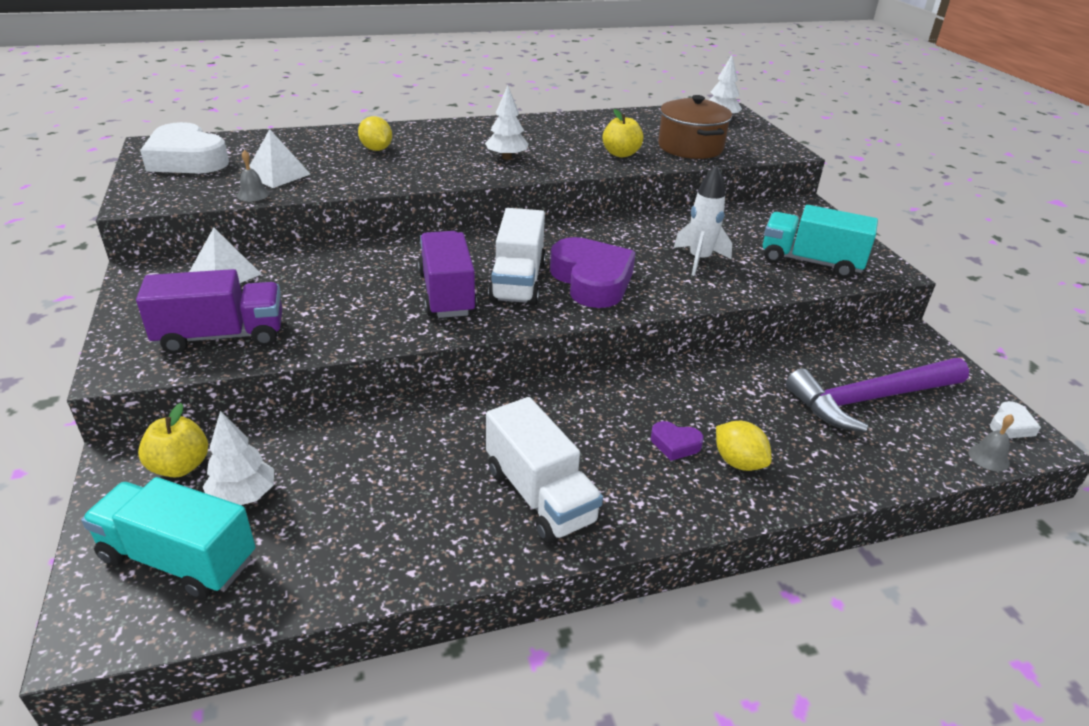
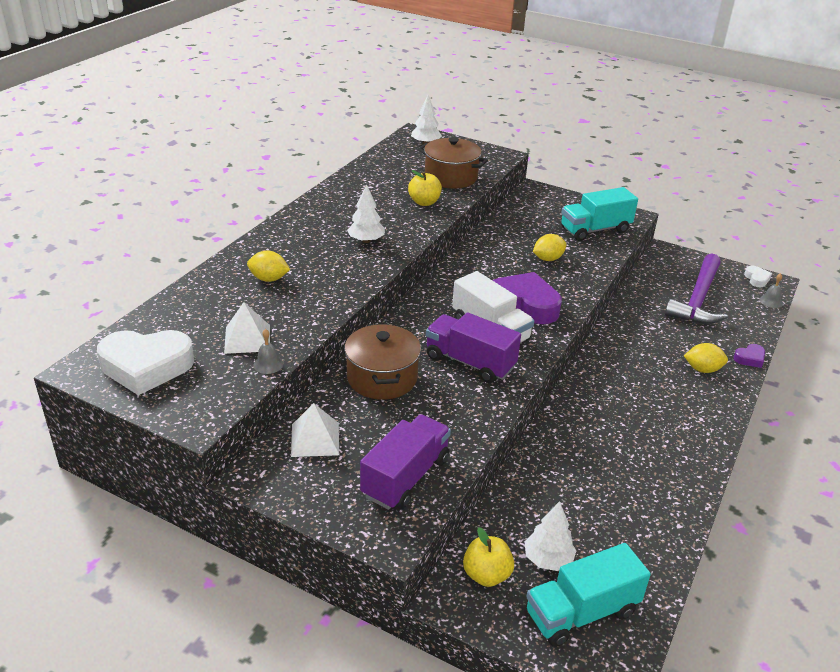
camera: 45 degrees left, 0 degrees up
white truck [486,397,603,544] -> none
purple heart [651,421,704,461] -> purple heart moved to [733,344,765,368]
white rocket [674,165,732,276] -> yellow lemon [533,234,567,261]
none -> brown pot [344,324,421,400]

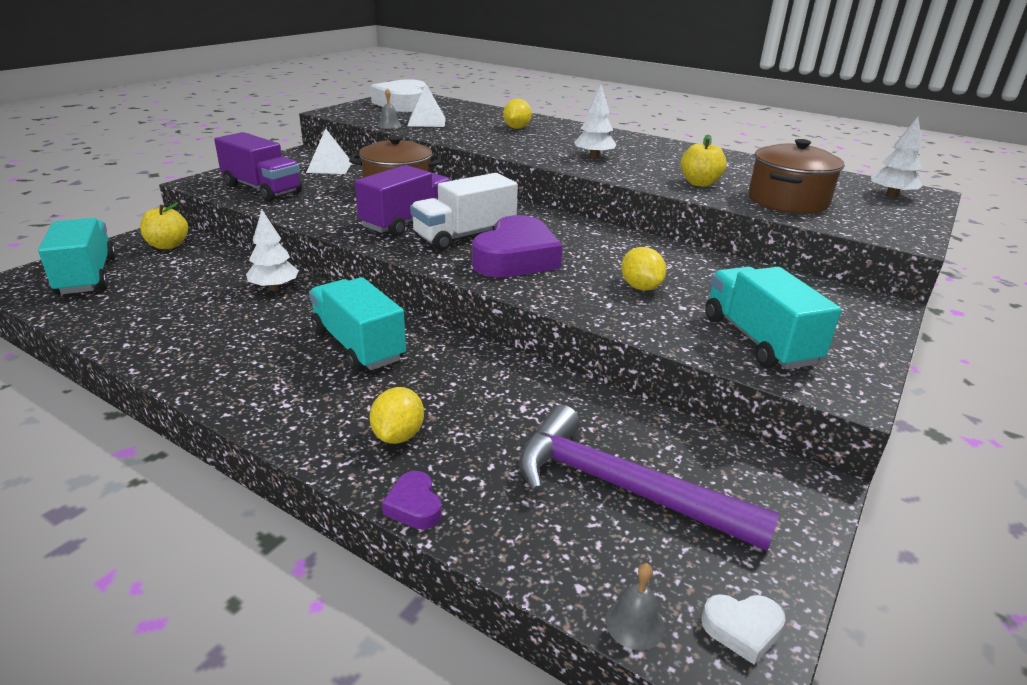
camera: 95 degrees right, 5 degrees down
white tree [525,501,576,571] -> white tree moved to [246,210,299,291]
none -> turquoise truck [309,277,406,372]

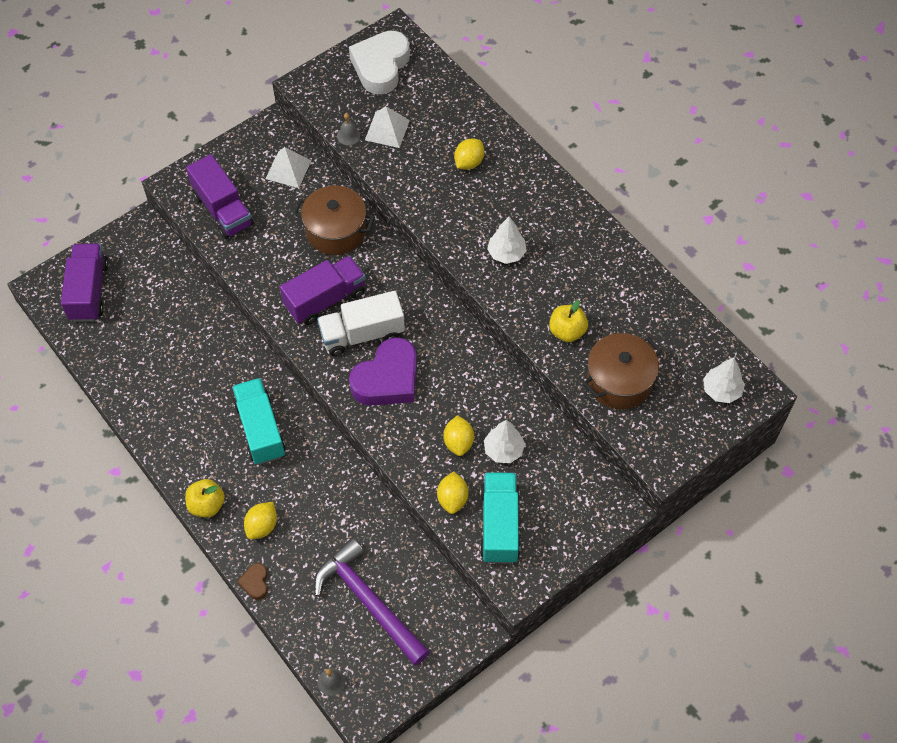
camera: 20 degrees right, 30 degrees up
turquoise truck [38,218,116,295] -> purple truck [61,244,109,322]
yellow apple [140,202,188,249] -> yellow apple moved to [185,479,225,517]
white tree [246,210,299,291] -> white tree moved to [484,420,525,463]
purple heart [382,471,442,529] -> brown heart [237,563,268,600]
white heart [701,594,786,664] -> none
none -> yellow lemon [437,471,469,514]

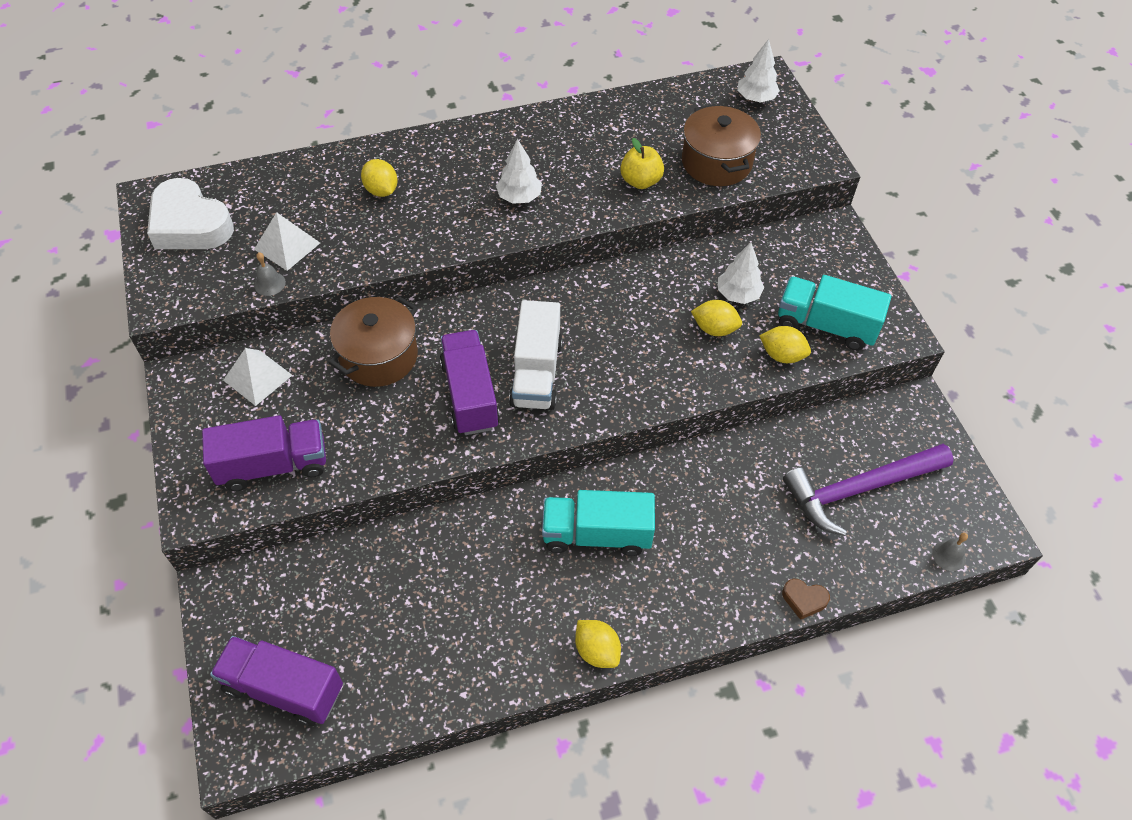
camera: 70 degrees left, 5 degrees down
yellow apple [185,479,225,517] -> none
yellow lemon [244,502,277,539] -> yellow lemon moved to [575,620,621,668]
purple heart [349,337,417,406] -> none

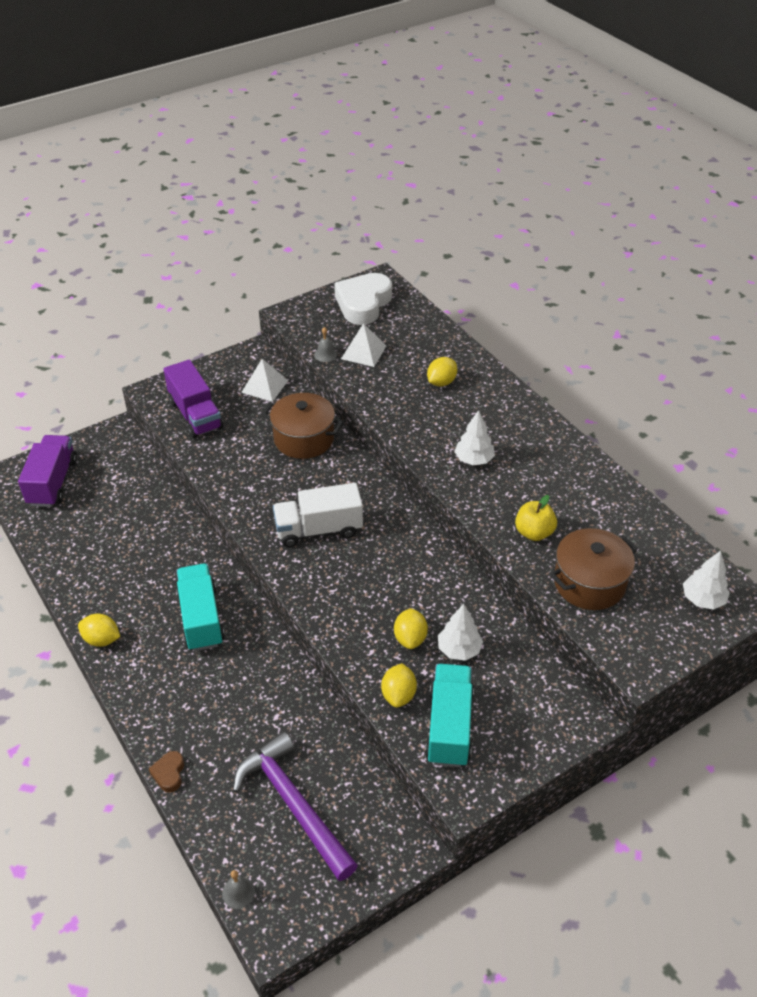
camera: 75 degrees right, 10 degrees down
purple truck [440,330,500,435] -> none
yellow lemon [575,620,621,668] -> yellow lemon turned 75 degrees clockwise [78,613,120,647]

